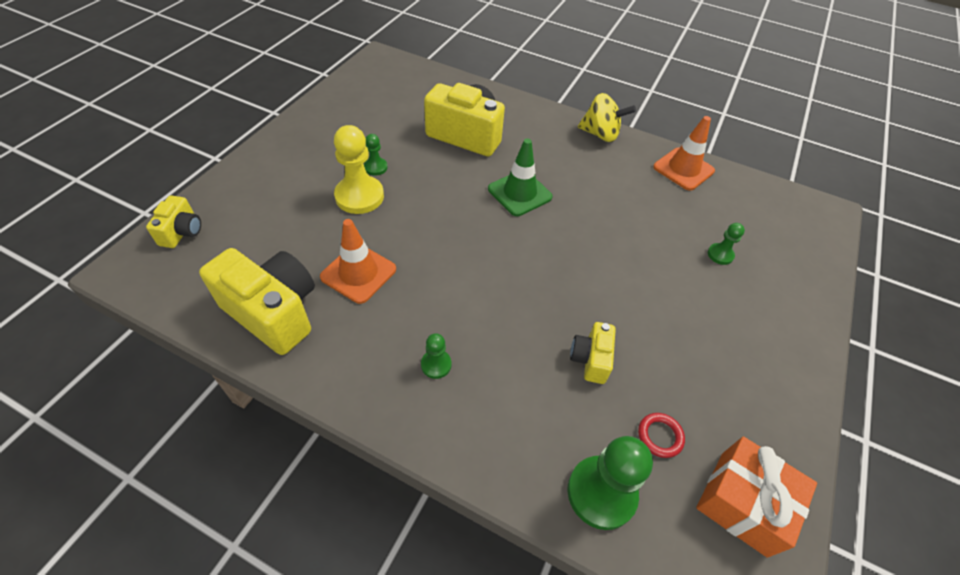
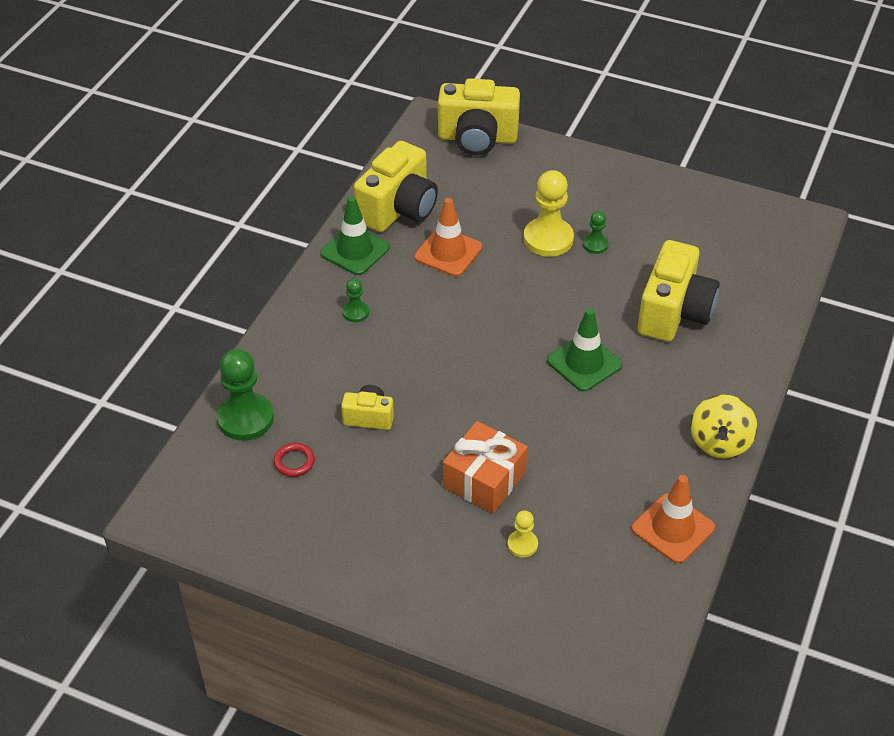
camera: 90 degrees right, 5 degrees down
yellow camera [146,195,201,248] -> yellow camera [438,78,520,155], size x1.94
orange gift [696,436,817,558] -> orange gift moved to [443,421,528,513]
green pawn [708,223,745,265] -> yellow pawn [508,511,538,558]
none -> green traffic cone [320,196,390,275]

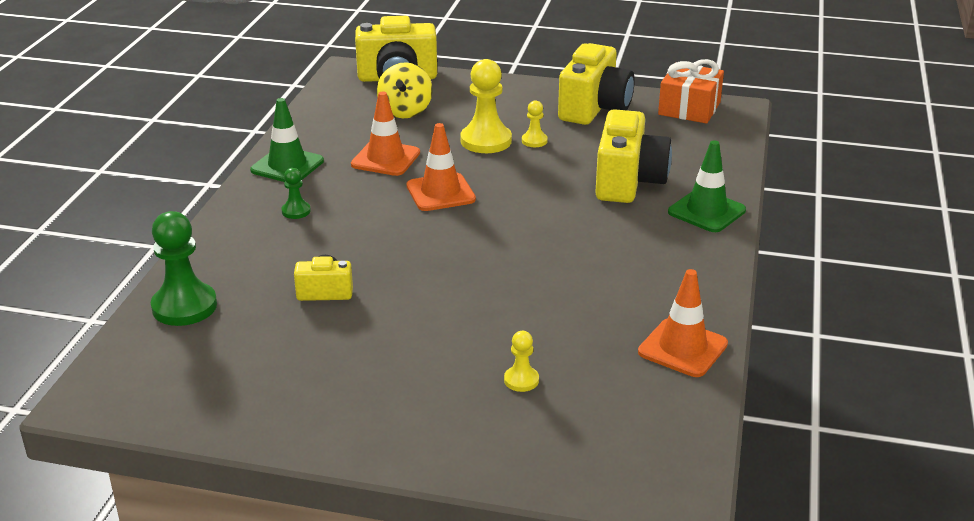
camera: 10 degrees left, 15 degrees down
red ring [274,443,315,477] -> none
yellow camera [354,141,438,232] -> yellow camera moved to [558,43,635,125]
orange gift [443,421,528,513] -> orange gift moved to [658,59,724,124]
green traffic cone [547,308,622,392] -> green traffic cone moved to [668,140,746,232]
green pawn [583,211,609,254] -> yellow pawn [522,100,548,147]
yellow spinning top [690,395,757,459] -> yellow spinning top moved to [377,62,433,118]
none -> orange traffic cone [407,123,476,211]

